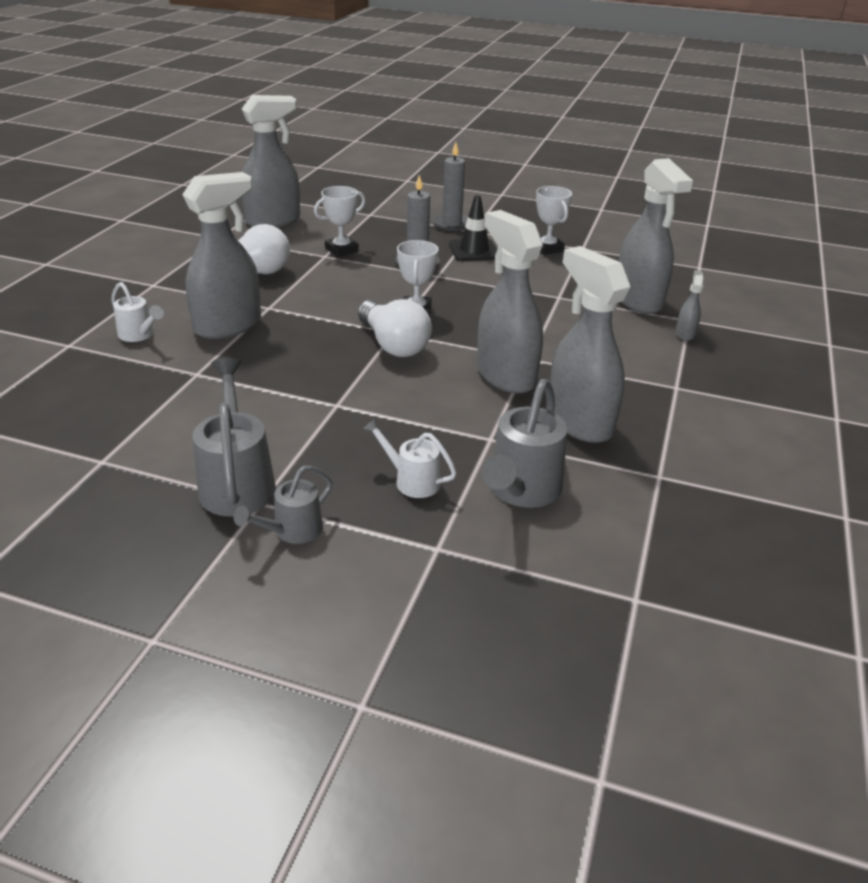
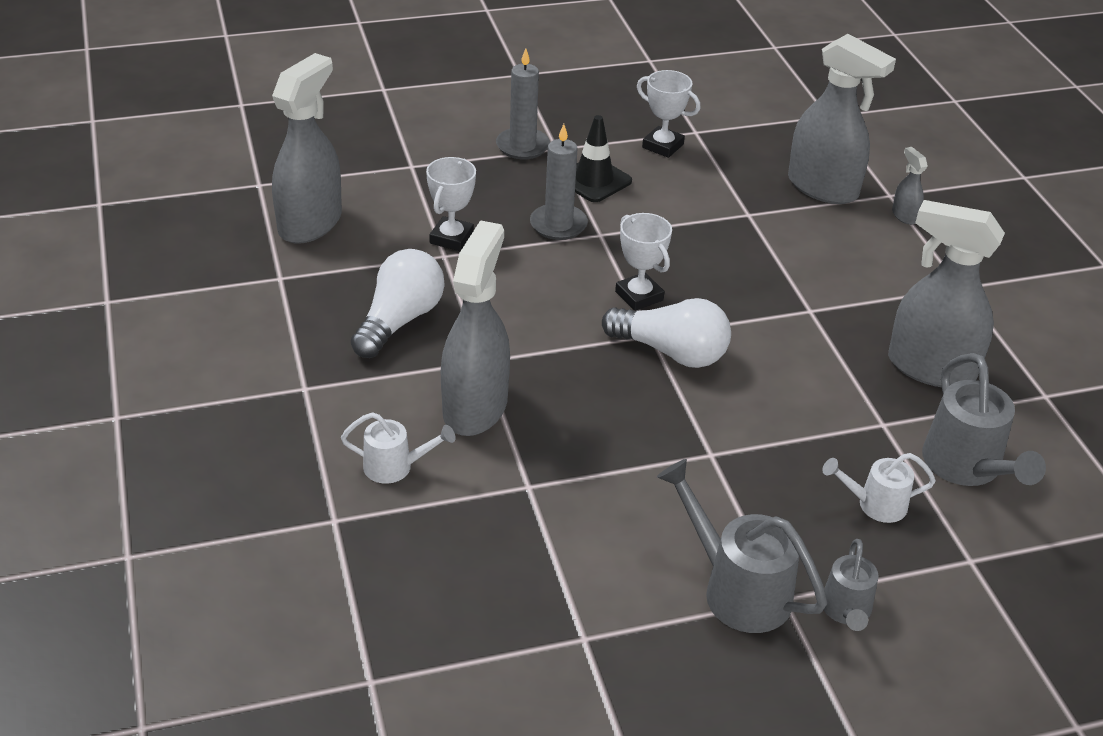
camera: 35 degrees left, 5 degrees up
grey spray bottle [477,210,543,394] -> none

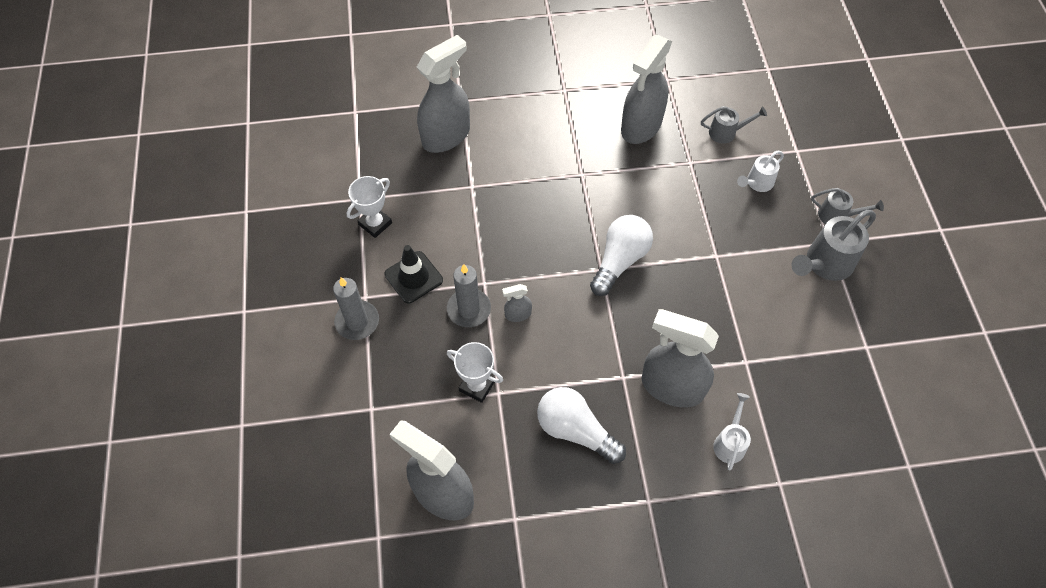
camera: 80 degrees left, 20 degrees up
white trophy [615,213,672,311] -> none
white watering can [823,453,936,523] -> white watering can turned 45 degrees clockwise [737,151,784,192]
grey spray bottle [892,147,928,225] -> grey spray bottle moved to [502,284,532,322]
grey watering can [922,353,1046,486] -> grey watering can [701,106,767,144], size x0.59

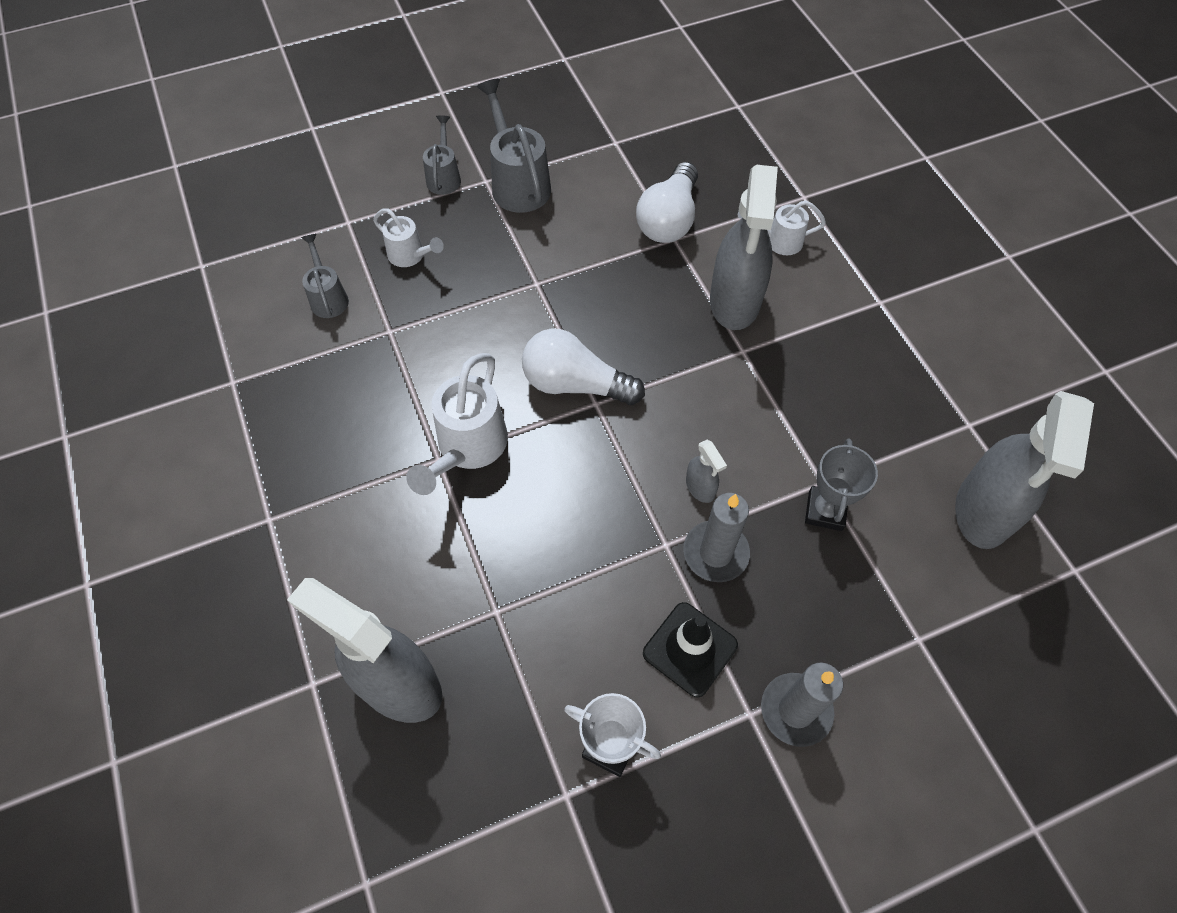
camera: 105 degrees left, 0 degrees up
white trophy [447,342,503,403] -> grey trophy [805,438,878,531]
white light bulb [537,387,626,464] -> white light bulb moved to [636,162,698,243]
grey spray bottle [621,34,672,144] -> none
grey watering can [791,210,876,281] -> grey watering can turned 150 degrees counterclockwise [477,79,551,213]
none -> white watering can [406,353,508,495]

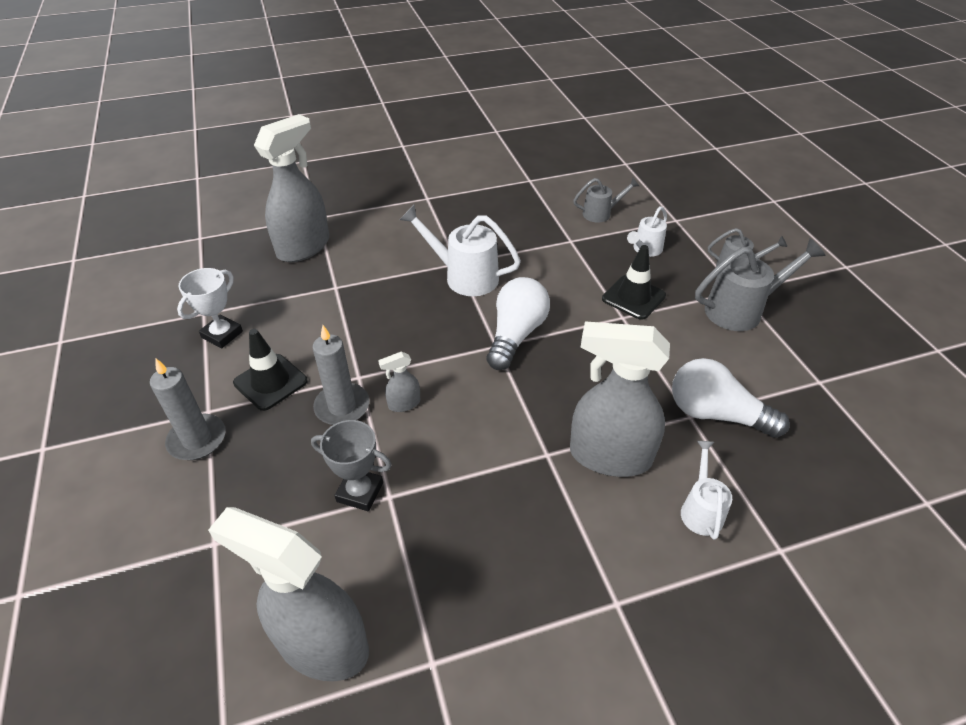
camera: 95 degrees right, 15 degrees down
none -> black traffic cone [602,245,666,320]

